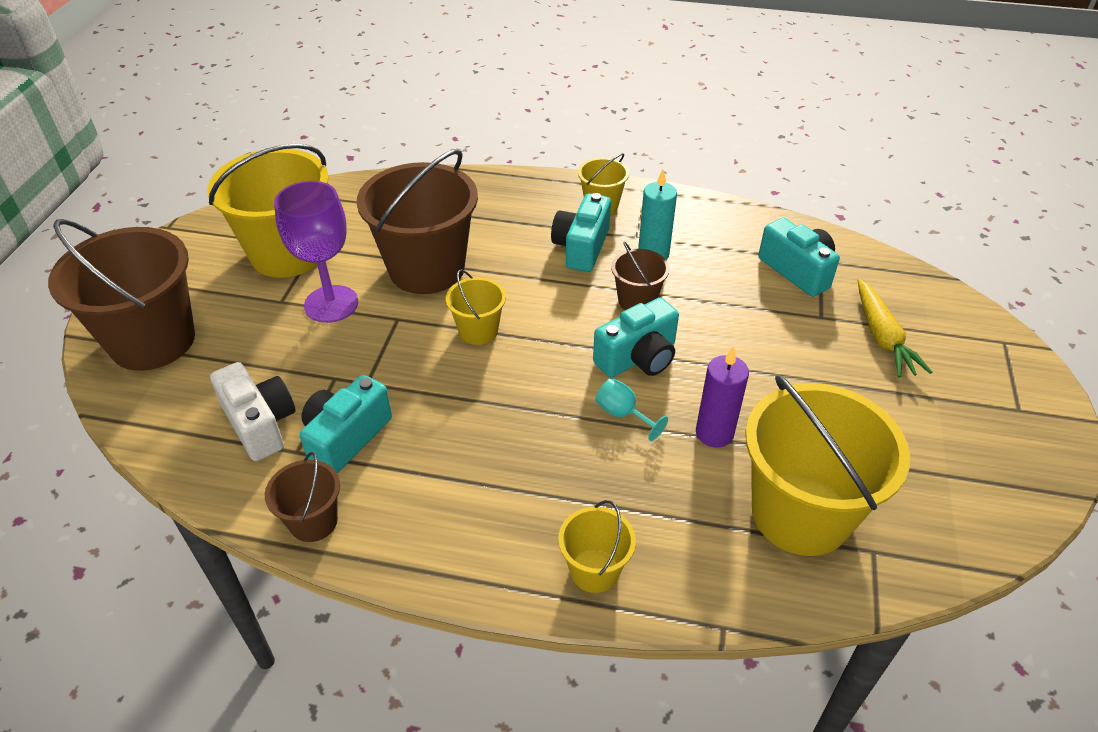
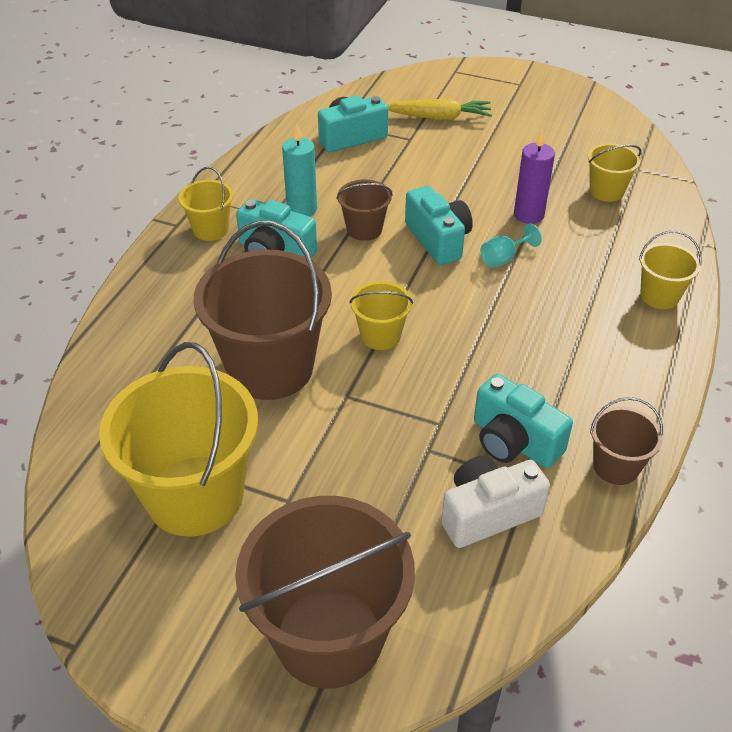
camera: 80 degrees left, 0 degrees up
purple goblet [274,181,358,323] -> none
yellow bucket [745,375,910,556] -> yellow bucket [588,143,641,202], size x0.48

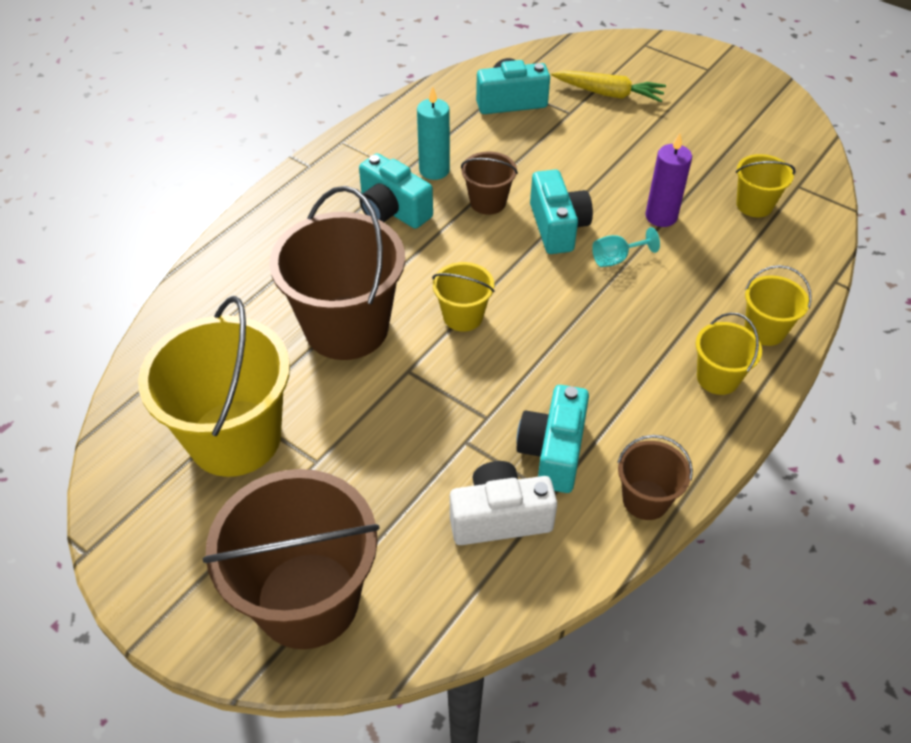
camera: 15 degrees right, 5 degrees up
yellow bucket [178,167,233,241] -> yellow bucket moved to [696,313,762,395]
turquoise camera [474,374,573,468] -> turquoise camera turned 45 degrees clockwise [516,385,589,493]

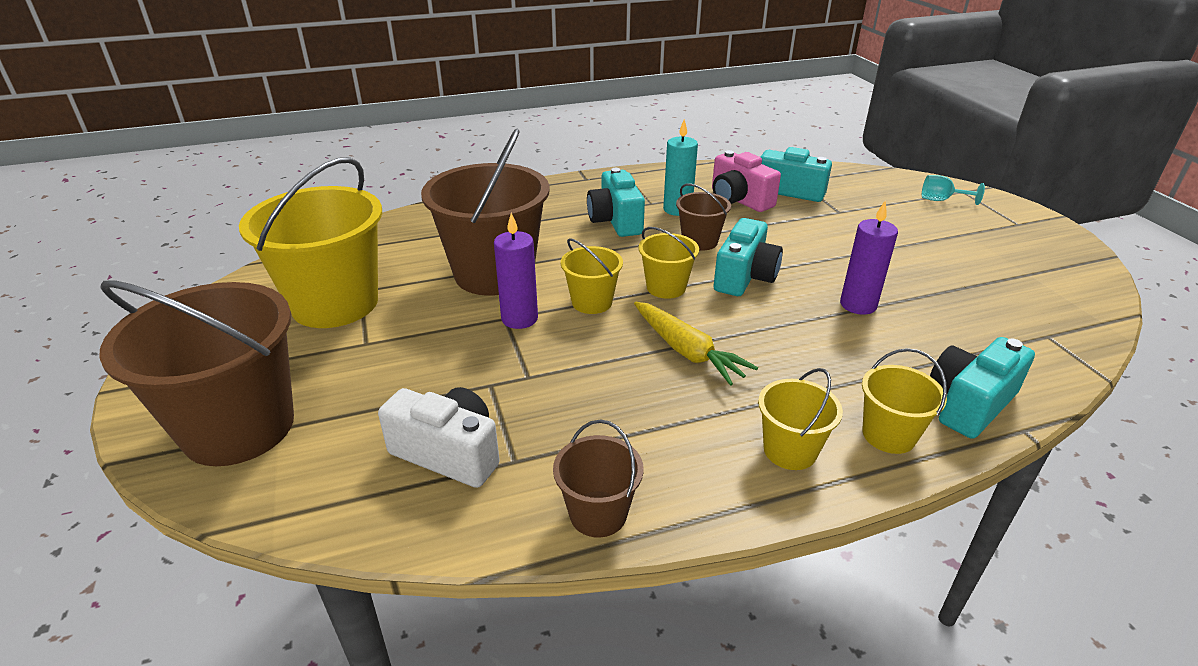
camera: 35 degrees right, 15 degrees down
turquoise camera [516,385,589,493] -> turquoise camera moved to [930,337,1035,439]
yellow carrot [551,71,666,102] -> yellow carrot moved to [634,302,758,386]
turquoise goblet [592,227,660,267] -> turquoise goblet moved to [922,175,985,205]
yellow bucket [736,154,796,217] -> yellow bucket moved to [638,227,699,299]
none -> purple candle [494,213,538,329]
none -> pink camera [712,150,781,212]

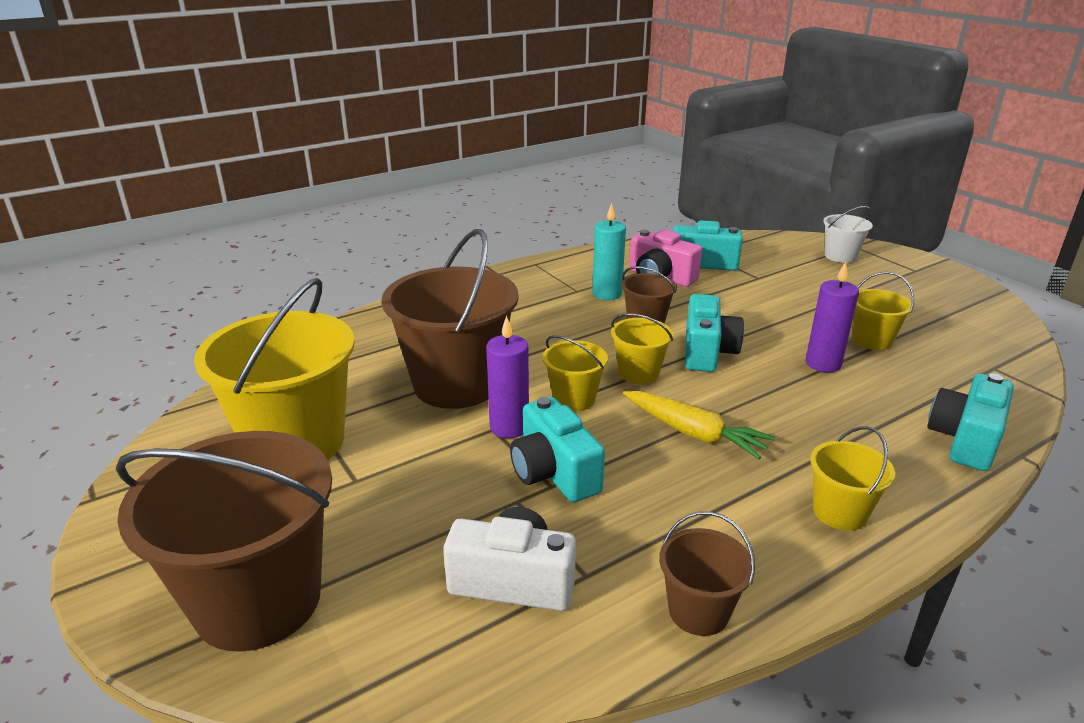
camera: 15 degrees left, 5 degrees down
turquoise camera [587,168,645,237] -> turquoise camera moved to [510,397,605,502]
yellow bucket [862,348,947,454] -> yellow bucket moved to [852,272,914,350]
turquoise goblet [922,175,985,205] -> white bucket [823,206,873,263]

